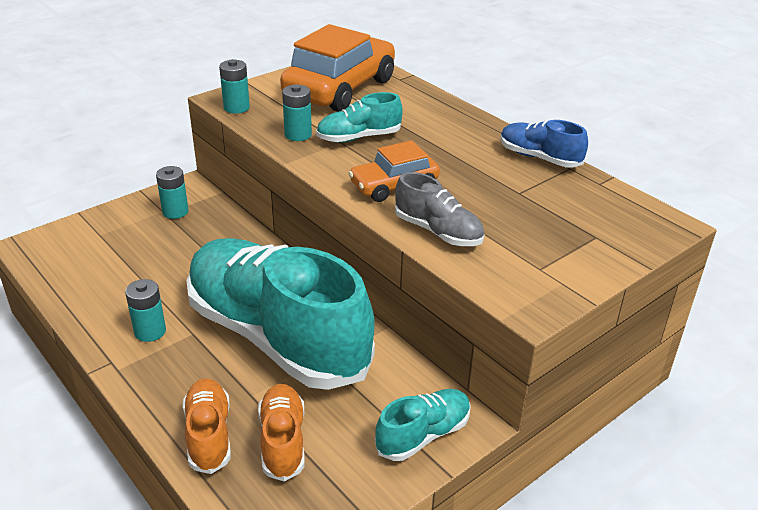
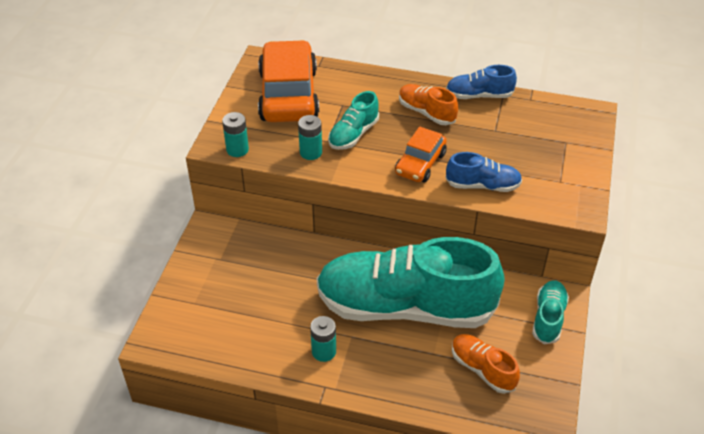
camera: 35 degrees left, 10 degrees up
turquoise battery [156,166,189,219] -> none
orange shoe [183,379,231,474] -> orange shoe moved to [399,84,458,125]
grey shoe [395,172,484,246] -> blue shoe [445,152,522,192]

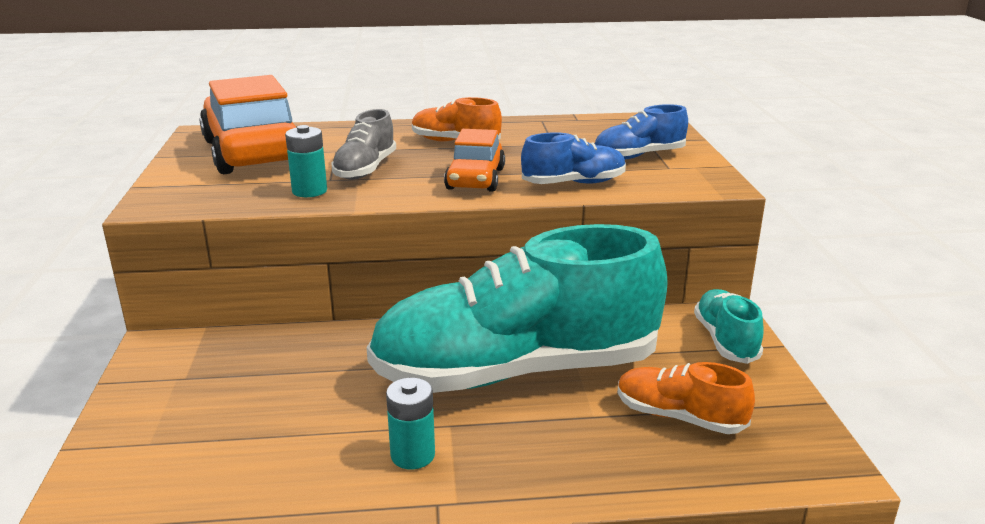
camera: 20 degrees left, 20 degrees down
turquoise battery [222,112,249,157] -> none
turquoise shoe [328,91,379,150] -> grey shoe [331,109,396,180]
blue shoe [446,65,517,99] -> blue shoe moved to [594,104,688,160]

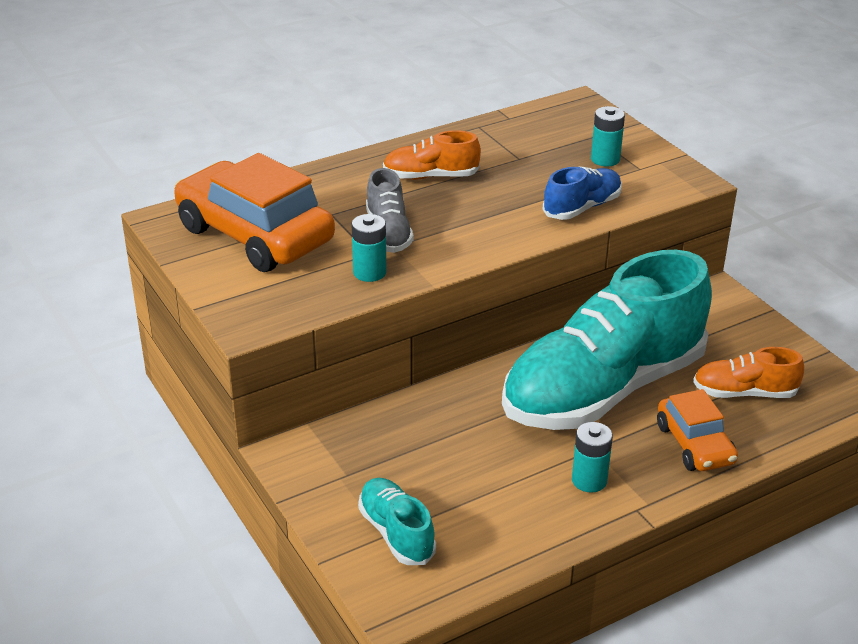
camera: 25 degrees left, 10 degrees up
orange car [444,129,505,192] -> orange car moved to [657,389,738,471]
blue shoe [594,104,688,160] -> turquoise battery [591,106,625,167]
turquoise shoe [694,289,764,364] -> turquoise shoe moved to [358,478,436,565]

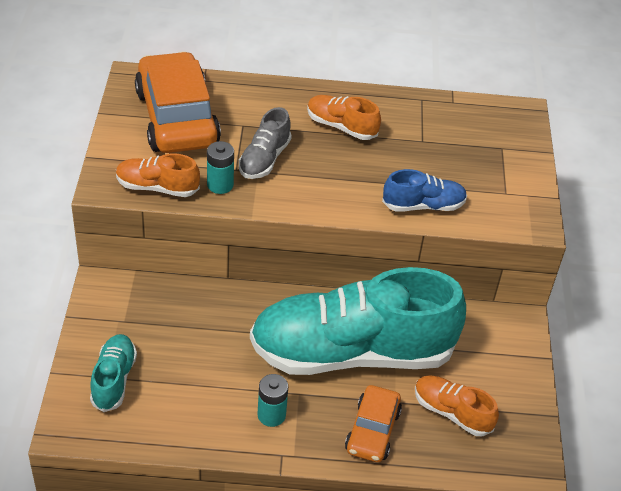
camera: 30 degrees right, 10 degrees up
turquoise battery [591,106,625,167] -> none
none -> orange shoe [116,153,200,197]

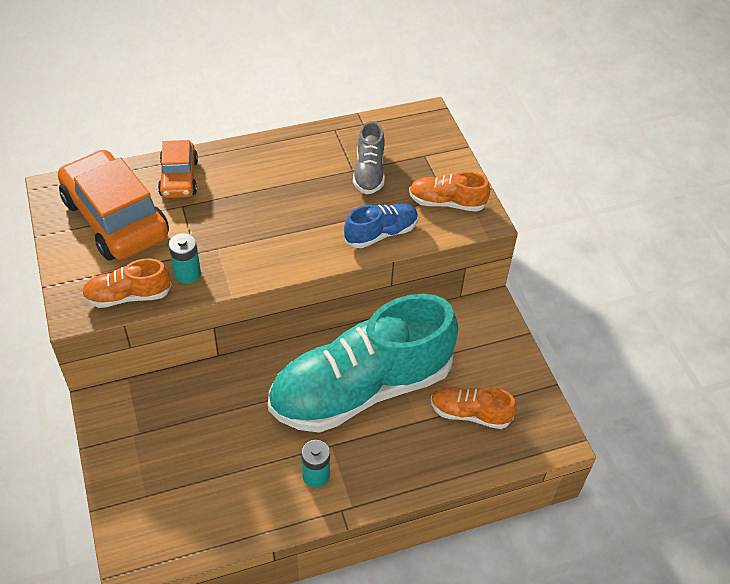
camera: 20 degrees left, 5 degrees up
turquoise shoe [90,334,137,412] -> none
grey shoe [239,107,292,179] -> grey shoe moved to [353,121,385,194]
orange shoe [307,95,381,140] -> orange shoe moved to [409,172,490,212]
orange car [345,385,402,462] -> orange car moved to [158,140,198,198]

